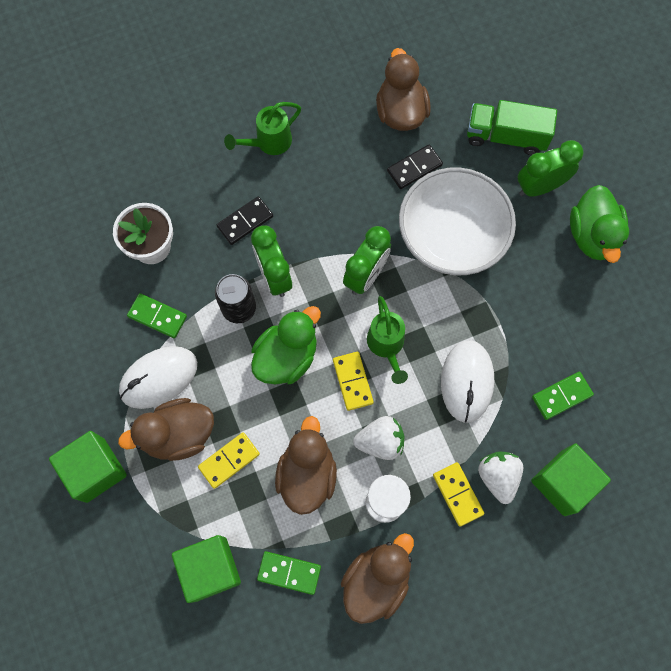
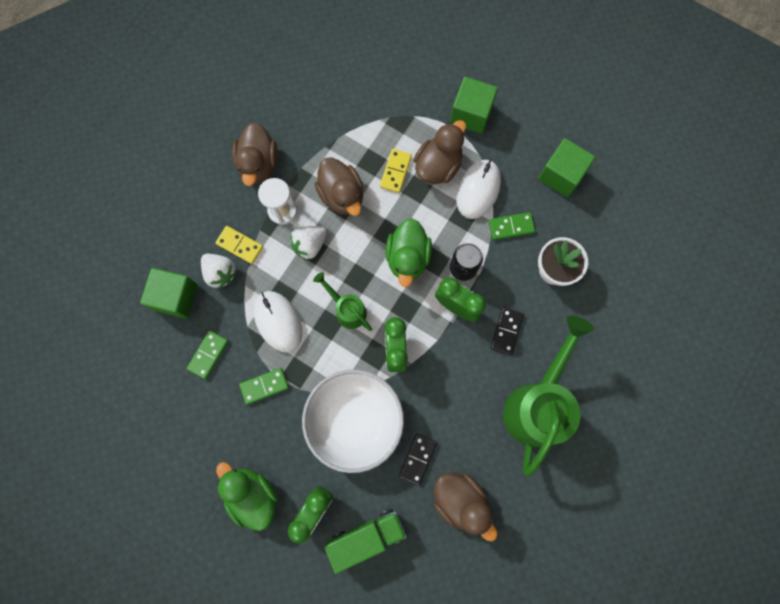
camera: 145 degrees right, 5 degrees up
green cube [172,535,241,603] -> green cube moved to [538,138,595,197]
green watering can [224,102,301,155] -> green watering can [503,316,594,477], size x1.99
green domino [257,551,321,595] -> green domino moved to [239,368,289,405]
yellow domino [333,352,374,411] -> none

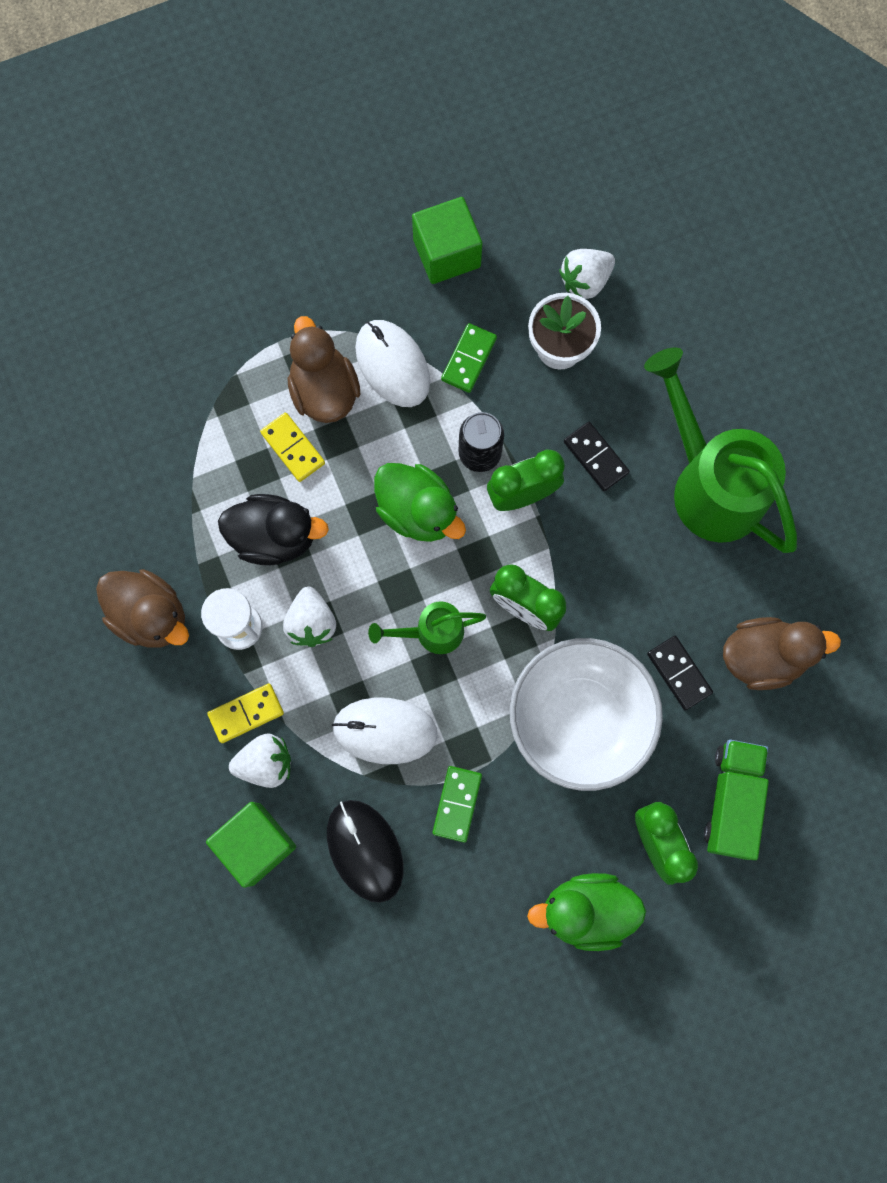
camera: 55 degrees left, 0 degrees up
green domino [186,330,228,379] -> black mouse [327,800,404,903]
brown duck [315,157,363,216] -> black duck [218,494,329,565]
green cube [450,77,498,134] -> none
none -> white strawberry [559,249,615,299]

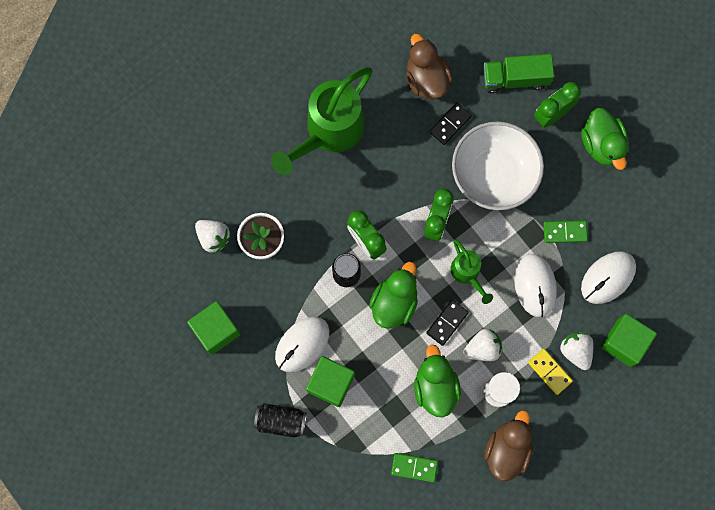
camera: 105 degrees left, 0 degrees up
black duck [218,494,329,565] -> green duck [414,345,461,418]
yellow domino [260,413,325,482] -> none
brown duck [288,316,360,423] -> green cube [306,356,355,407]
black mouse [327,800,404,903] -> white mouse [581,252,636,304]
green domino [441,323,497,393] -> green domino moved to [391,453,438,482]
black domino [564,422,630,491] -> black domino moved to [426,300,469,346]
none -> black can [254,403,307,438]

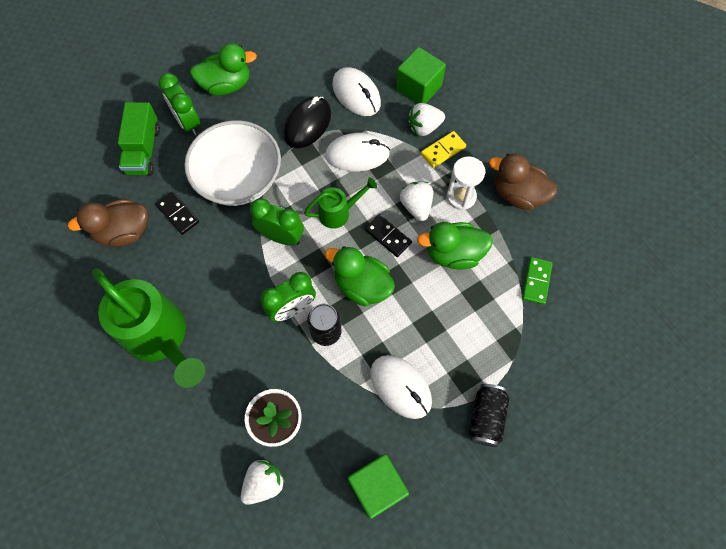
camera: 85 degrees left, 10 degrees down
green cube [306,356,355,407] -> none
green domino [543,221,588,243] -> black mouse [284,96,331,148]

